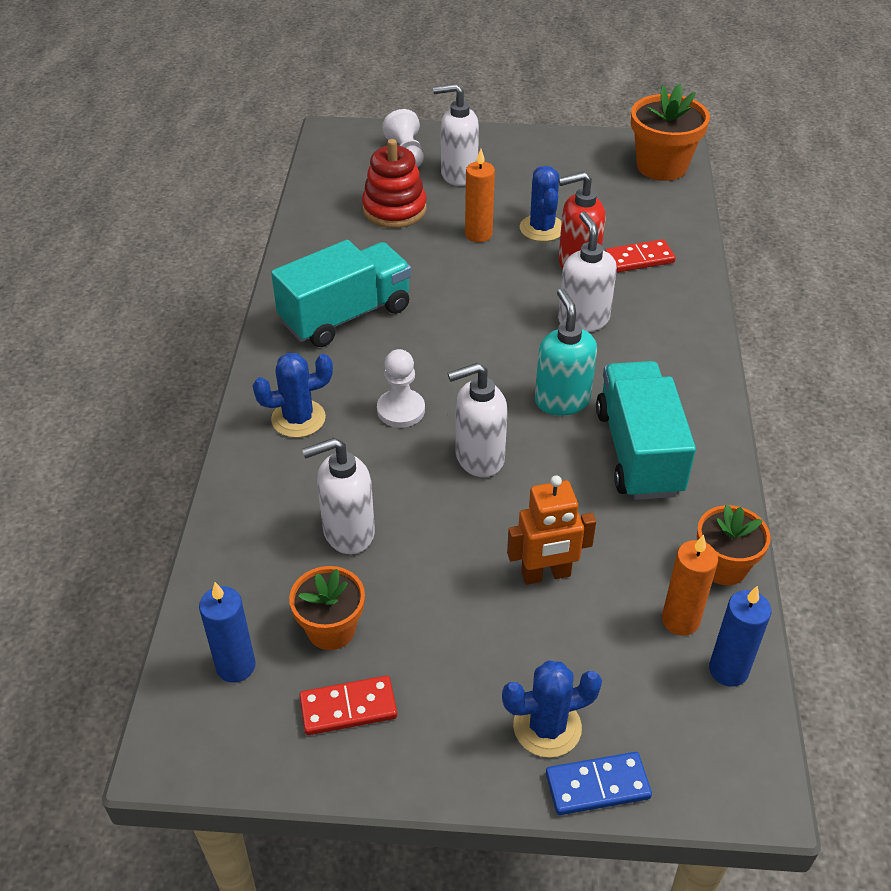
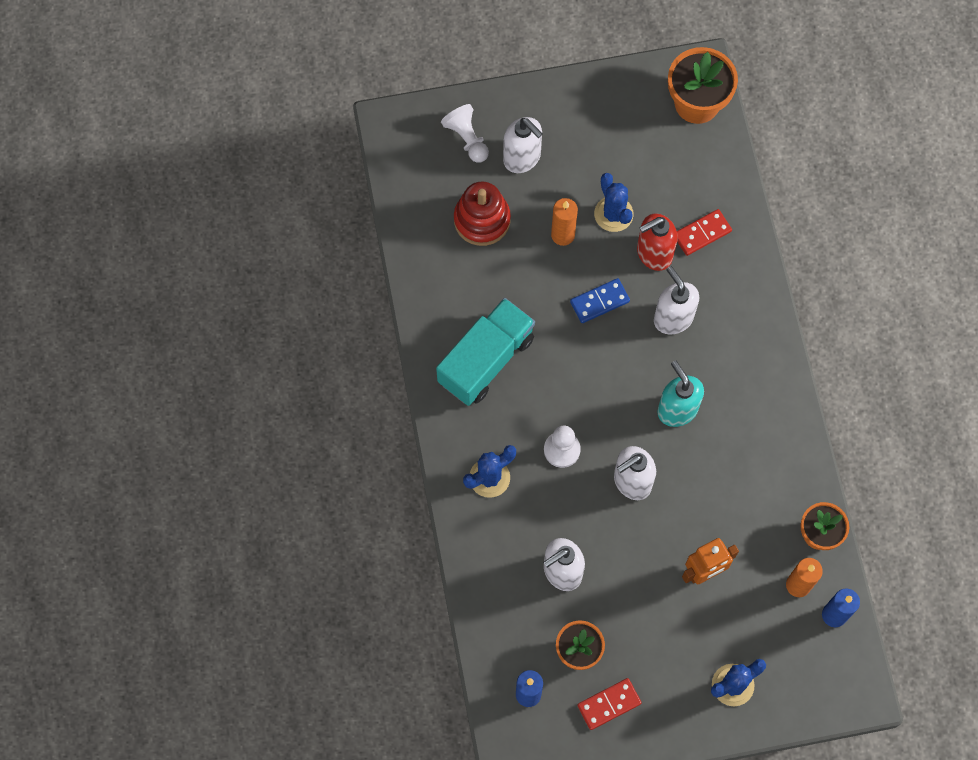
camera: 15 degrees left, 25 degrees up
white soap dispenser [433,83,479,186] -> white soap dispenser turned 120 degrees counterclockwise [503,117,543,173]
blue domino [546,752,652,815] -> blue domino moved to [570,278,630,323]
turquoise truck [596,361,696,500] -> none

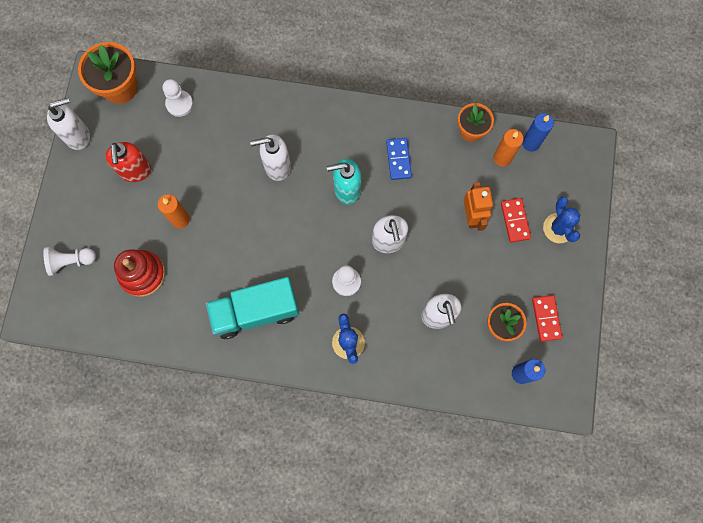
camera: 70 degrees left, 5 degrees up
turquoise truck [436,298,535,406] -> turquoise truck turned 75 degrees counterclockwise [206,277,299,339]
white soap dispenser [503,117,543,173] -> white soap dispenser moved to [47,98,90,150]
blue domino [570,278,630,323] -> blue domino moved to [386,138,412,180]
blue cactus [594,173,634,232] -> none
red soap dispenser [637,213,678,271] -> red soap dispenser moved to [105,142,151,182]
red domino [677,209,732,256] -> red domino moved to [501,198,531,242]
none -> white pawn [163,79,193,117]

